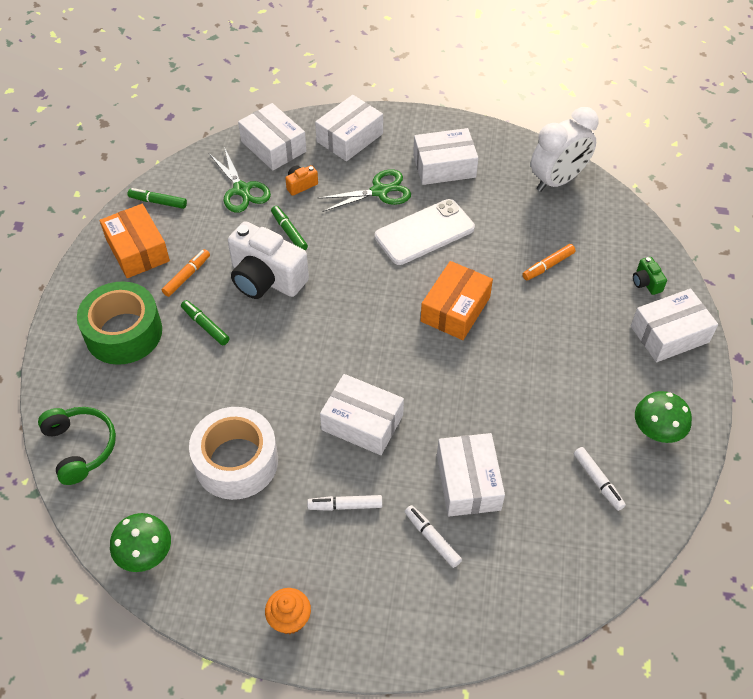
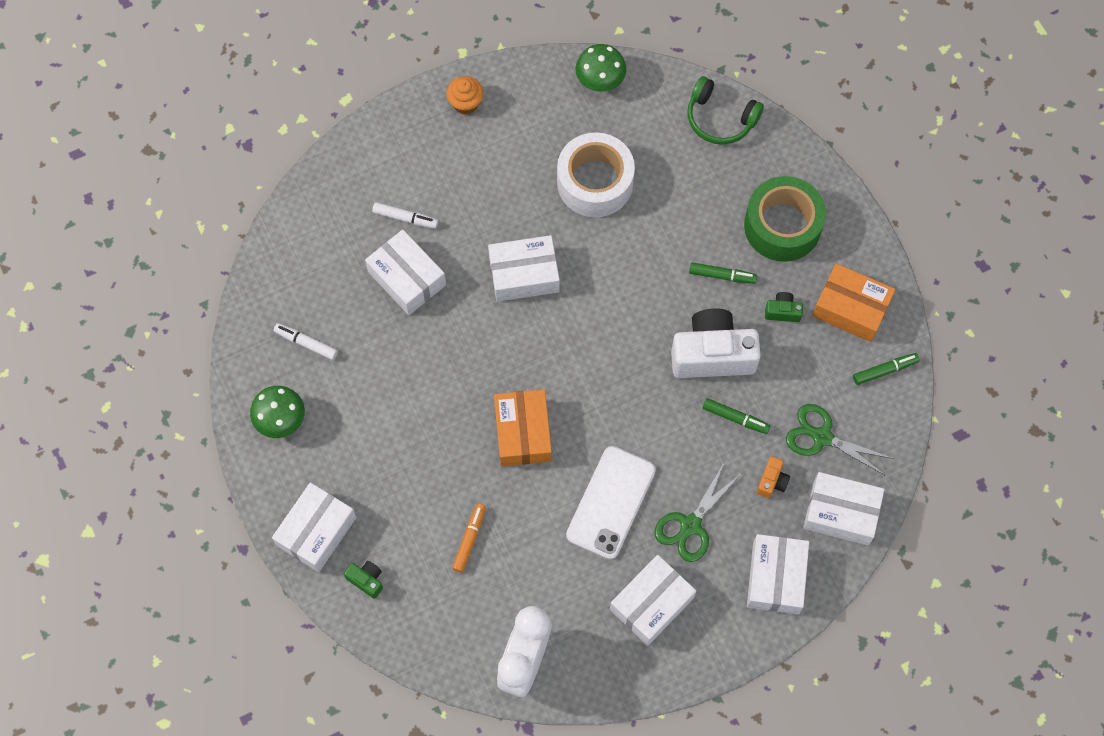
camera: 145 degrees right, 15 degrees up
orange marker [162,249,210,297] -> green camera [765,292,803,322]
white marker [307,495,382,511] -> none

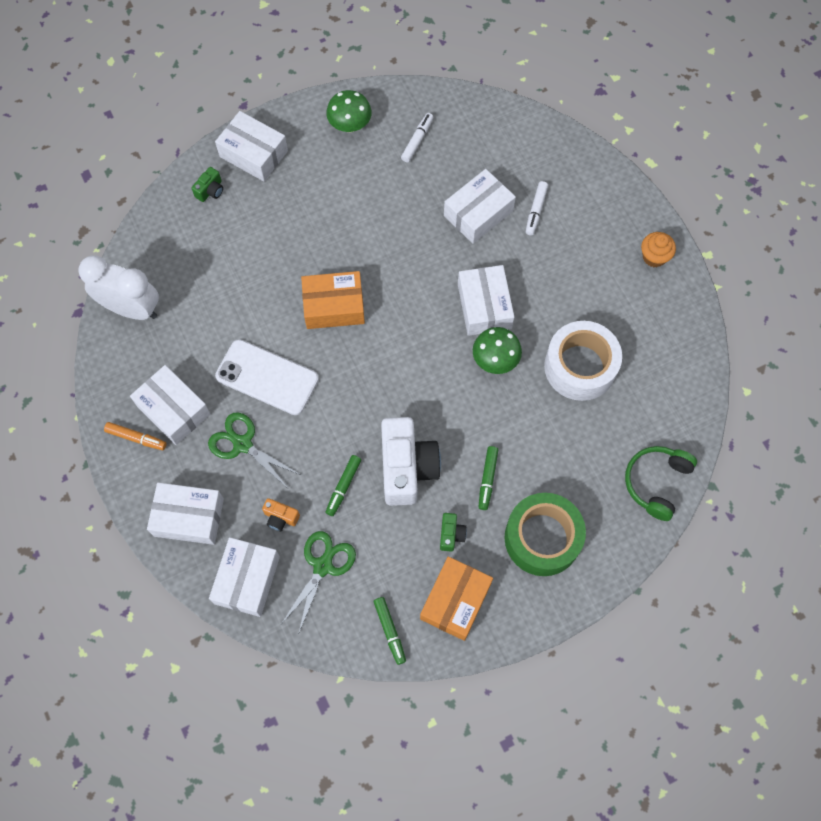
camera: 90 degrees right, 0 degrees up
orange marker [452,504,486,573] -> orange marker moved to [104,422,167,450]
green mushroom [575,44,626,92] -> green mushroom moved to [473,327,522,374]

